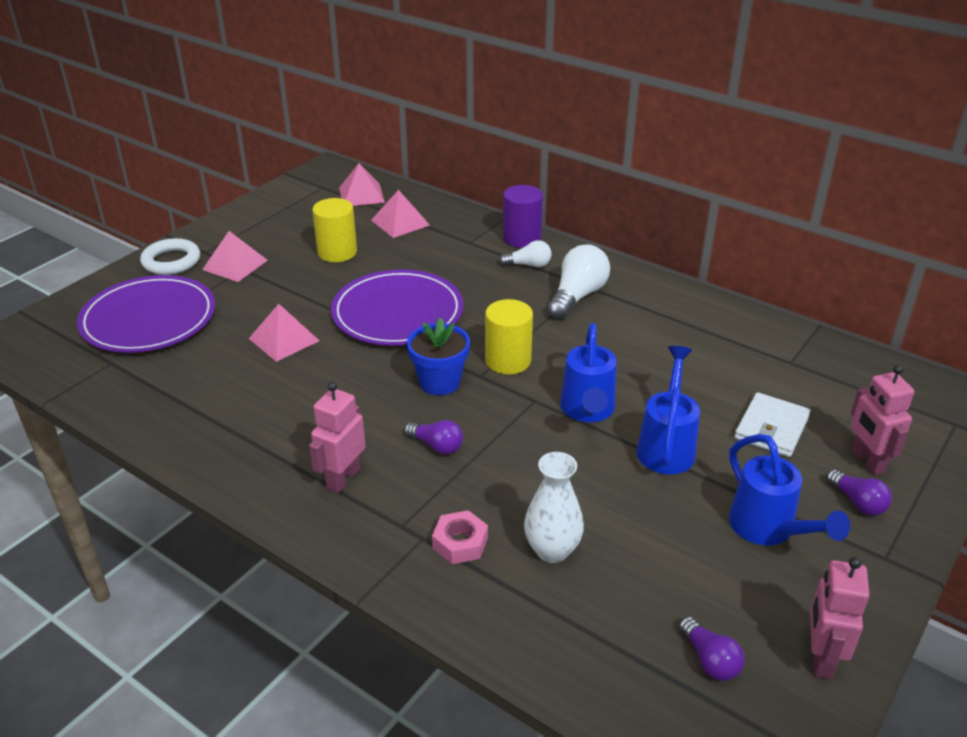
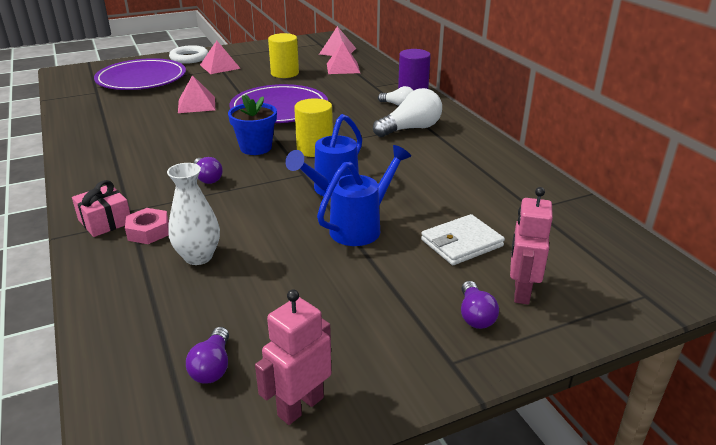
camera: 30 degrees right, 5 degrees down
pink robot [309,382,366,493] -> none
blue watering can [729,434,850,546] -> none
none -> pink gift [72,180,130,237]

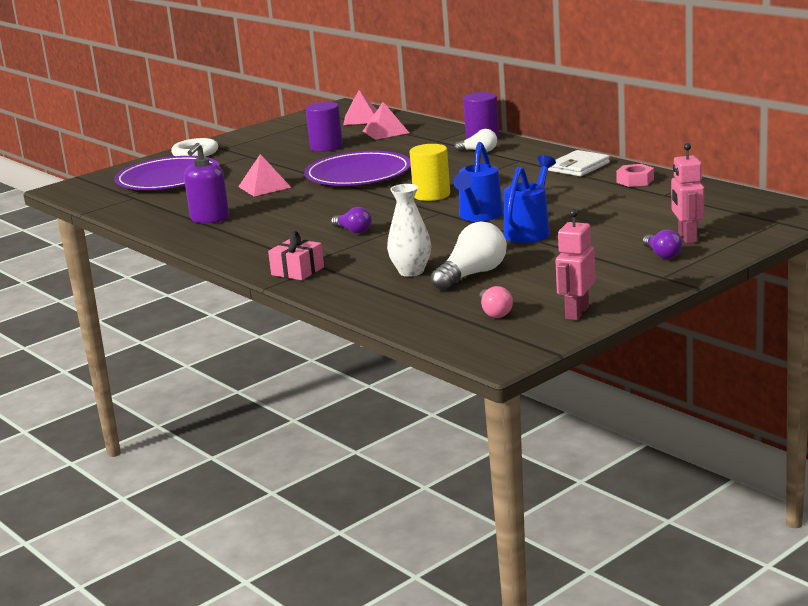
camera: 15 degrees left, 10 degrees down
pink nut [125,208,169,244] -> pink nut moved to [616,164,654,187]
purple light bulb [186,327,229,384] -> pink light bulb [479,286,513,318]
pink pyramid [200,41,241,74] -> none
blue flower pot [228,94,277,155] -> none
yellow cylinder [268,33,299,78] -> purple cylinder [306,102,343,152]
white light bulb [373,88,442,137] -> white light bulb moved to [431,222,507,290]
white wallet [421,214,505,265] -> white wallet moved to [548,150,610,176]
none -> purple soap dispenser [184,143,229,224]

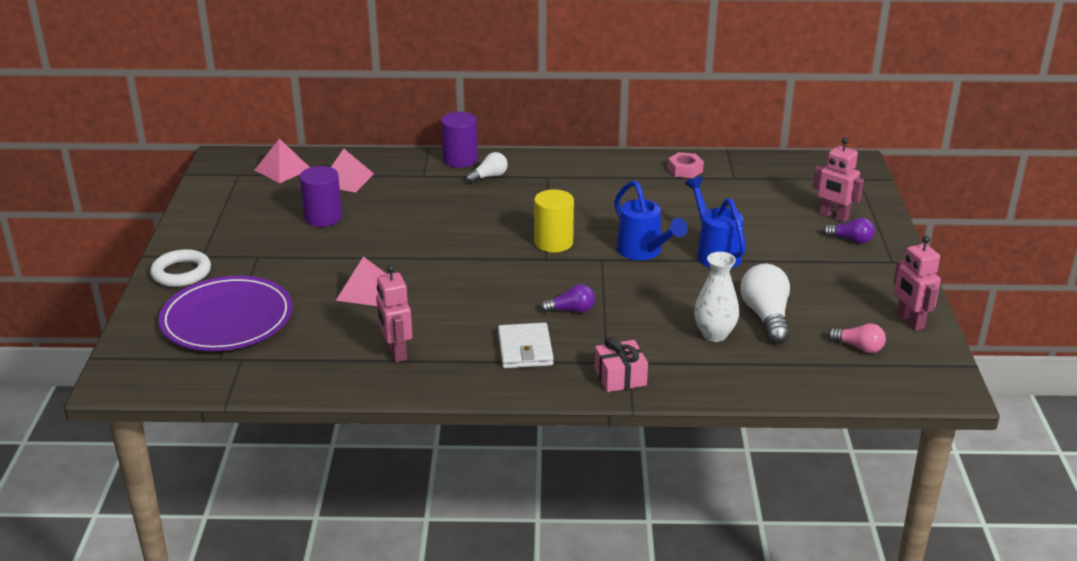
camera: 50 degrees left, 10 degrees up
purple soap dispenser [184,143,229,224] -> pink robot [376,265,412,362]
purple plate [304,151,411,186] -> none
white wallet [548,150,610,176] -> white wallet moved to [498,322,554,368]

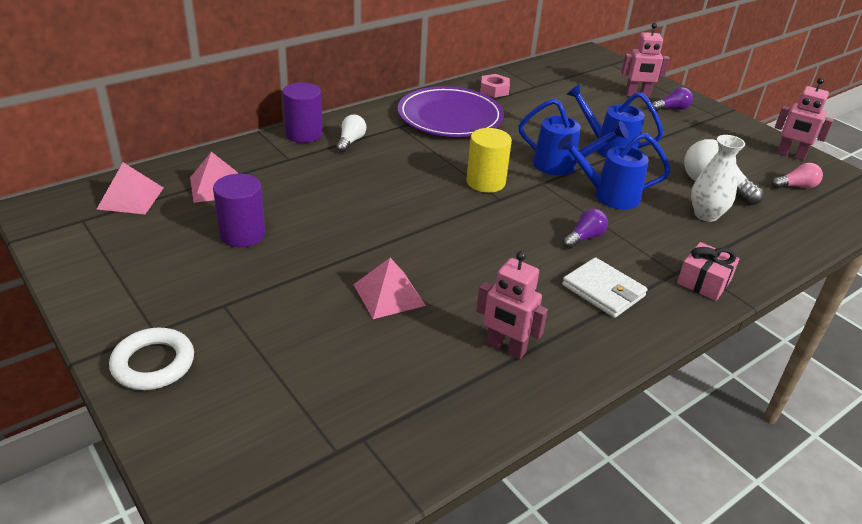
camera: 40 degrees left, 5 degrees up
purple plate [159,276,293,351] -> purple plate moved to [398,86,504,137]
none -> blue watering can [557,133,671,210]

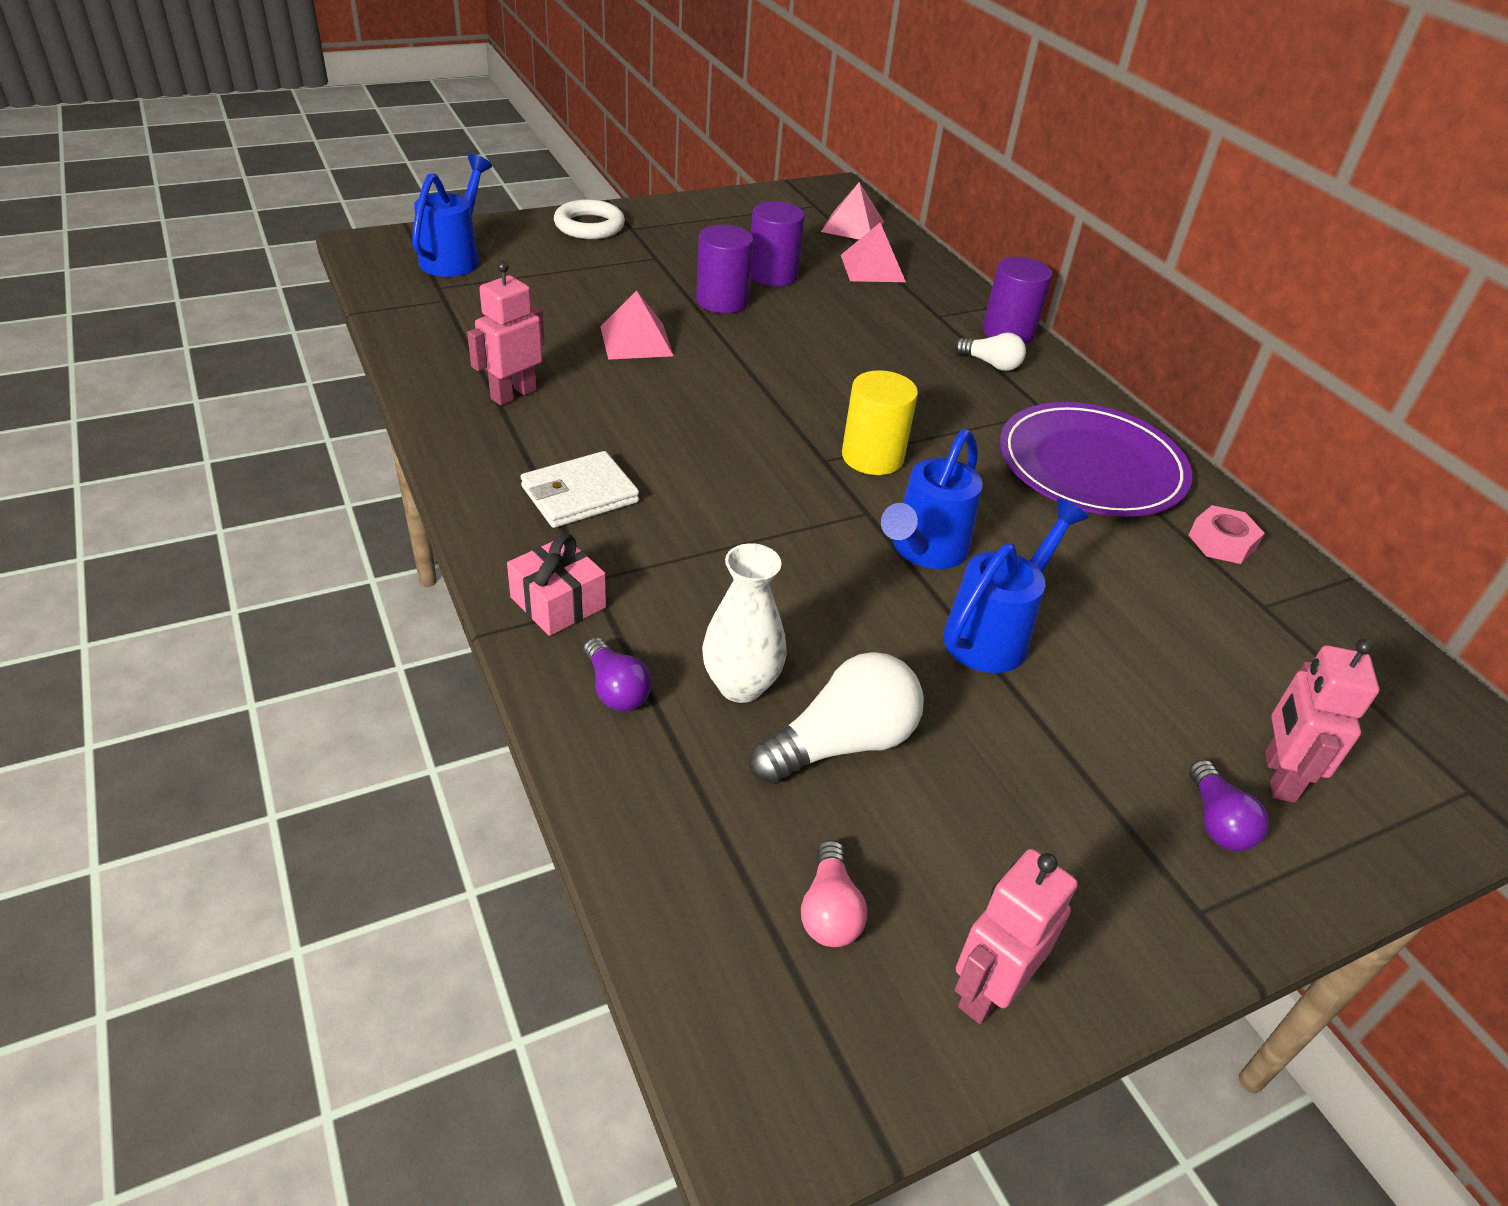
camera: 100 degrees right, 5 degrees up
blue watering can [557,133,671,210] -> blue watering can moved to [412,154,492,277]
purple light bulb [563,209,608,249] -> purple light bulb moved to [583,637,652,711]
none -> purple cylinder [696,225,753,313]

